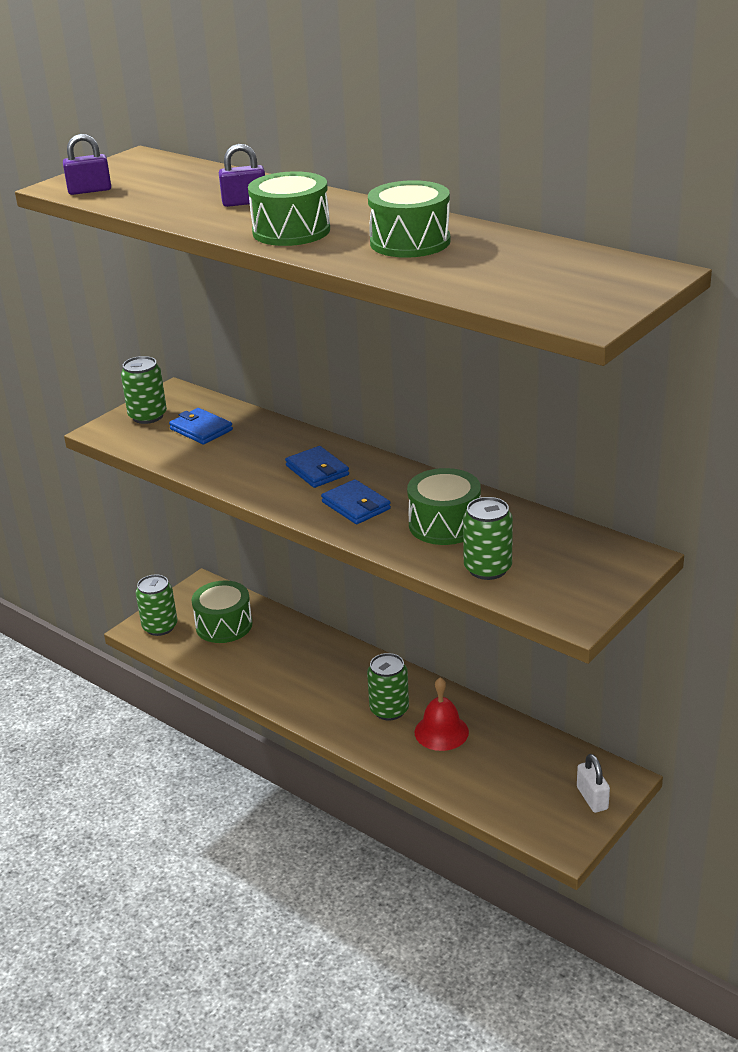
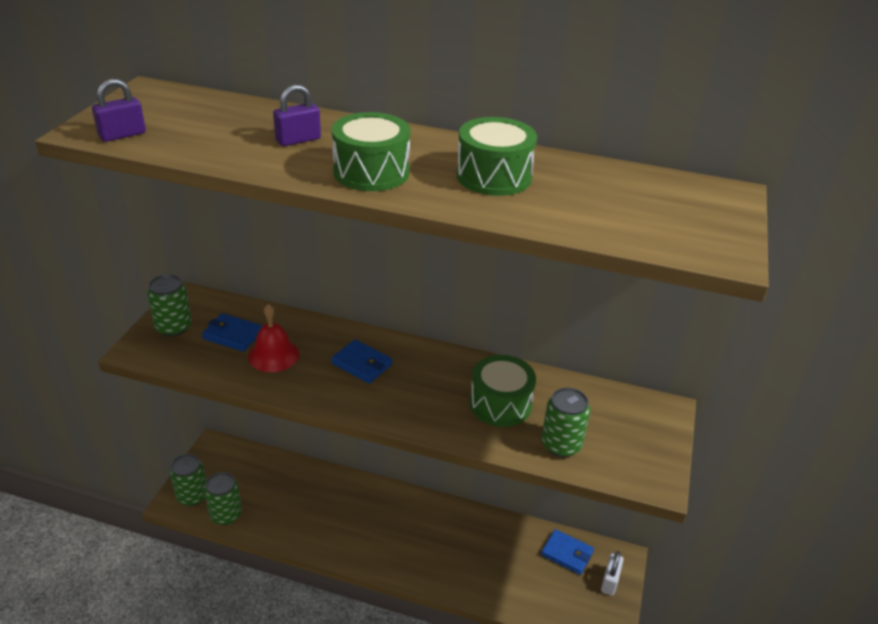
camera: 25 degrees left, 5 degrees up
green drum [191,580,253,643] -> none
blue wallet [321,479,391,524] -> blue wallet moved to [541,529,594,575]
green can [367,653,409,720] -> green can moved to [204,472,242,525]
red bell [415,677,469,751] -> red bell moved to [248,304,299,372]
white padlock [577,754,610,813] -> white padlock turned 60 degrees clockwise [601,551,623,596]

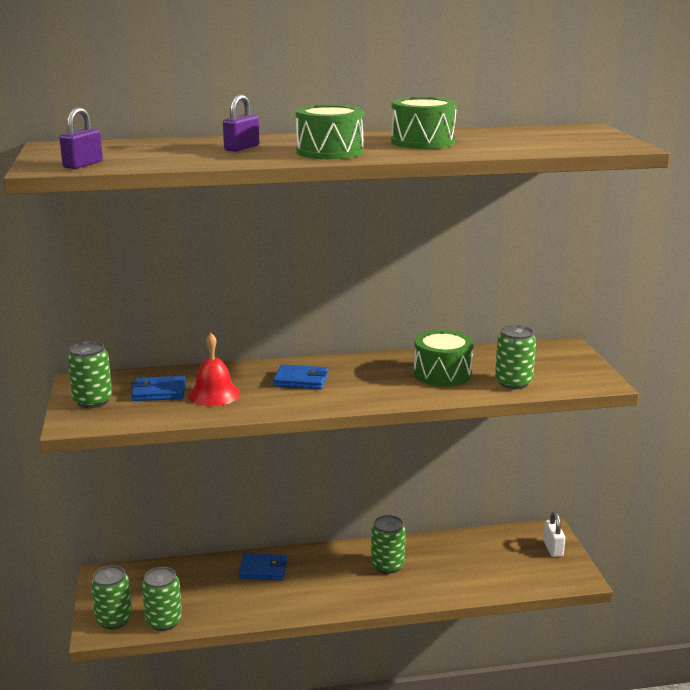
camera: 25 degrees left, 15 degrees down
blue wallet [541,529,594,575] -> blue wallet moved to [239,553,287,580]
none -> green can [371,515,406,574]

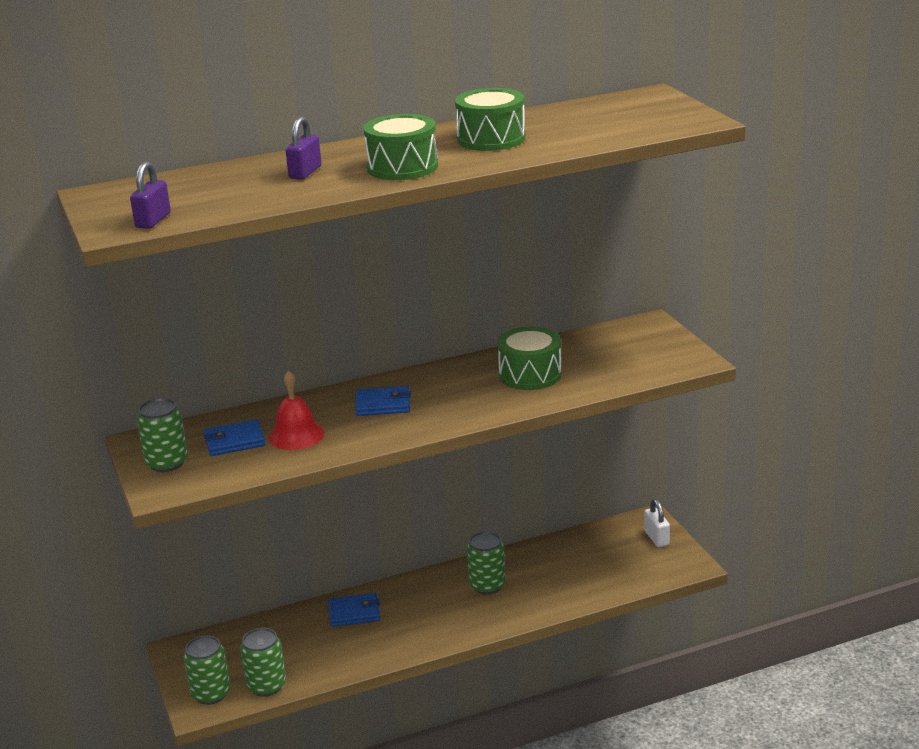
camera: 10 degrees left, 5 degrees up
green can [495,325,536,389] -> none

